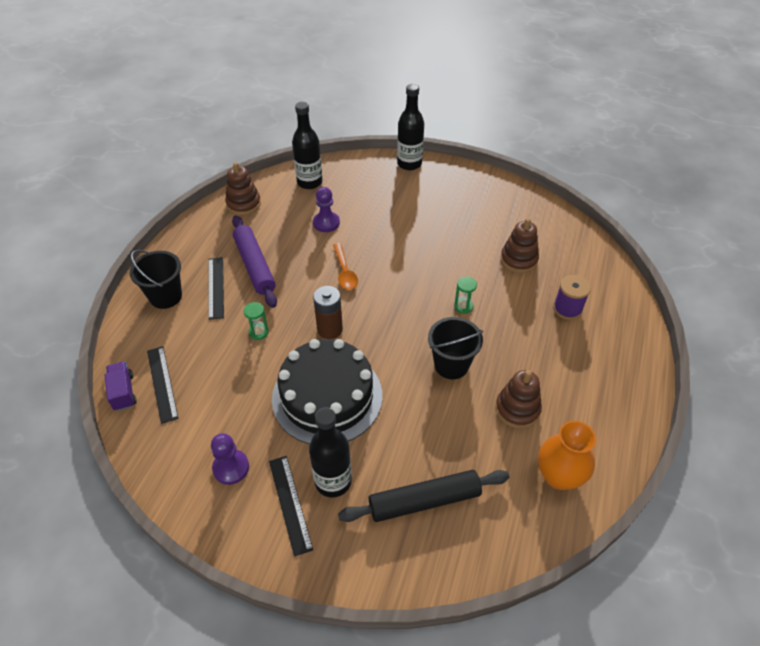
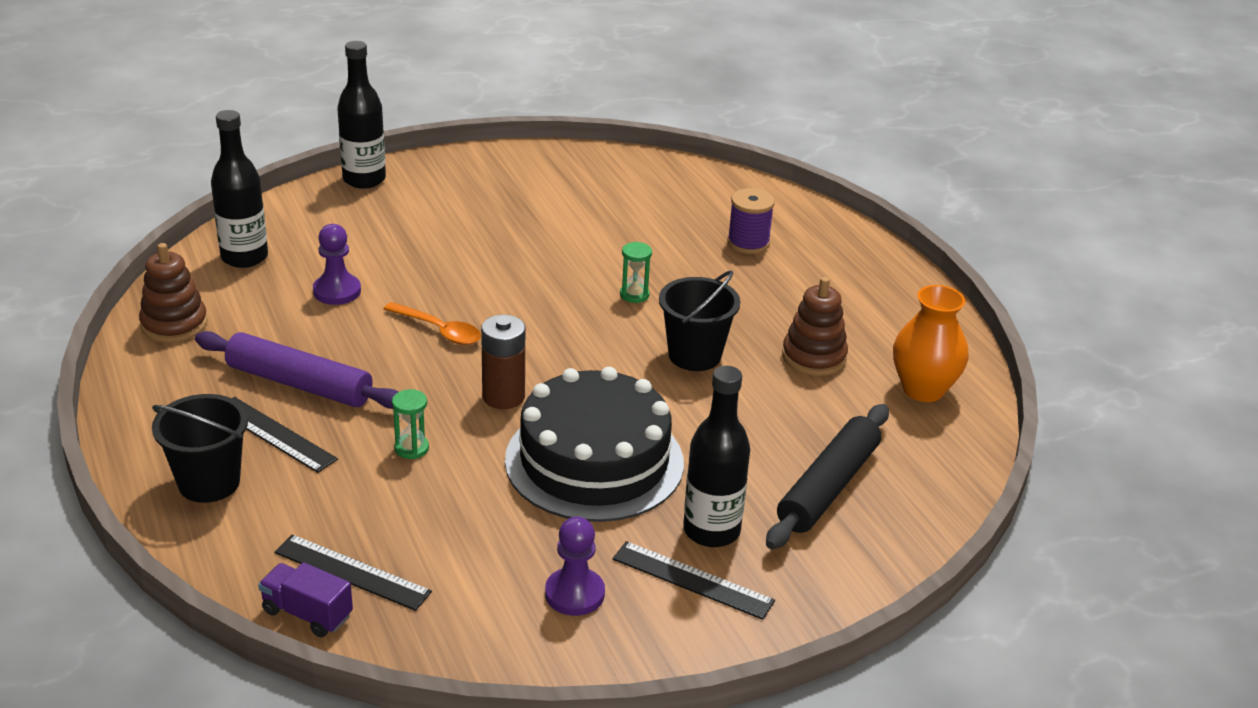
camera: 45 degrees left, 15 degrees down
brown stacking toy [500,218,539,273] -> none

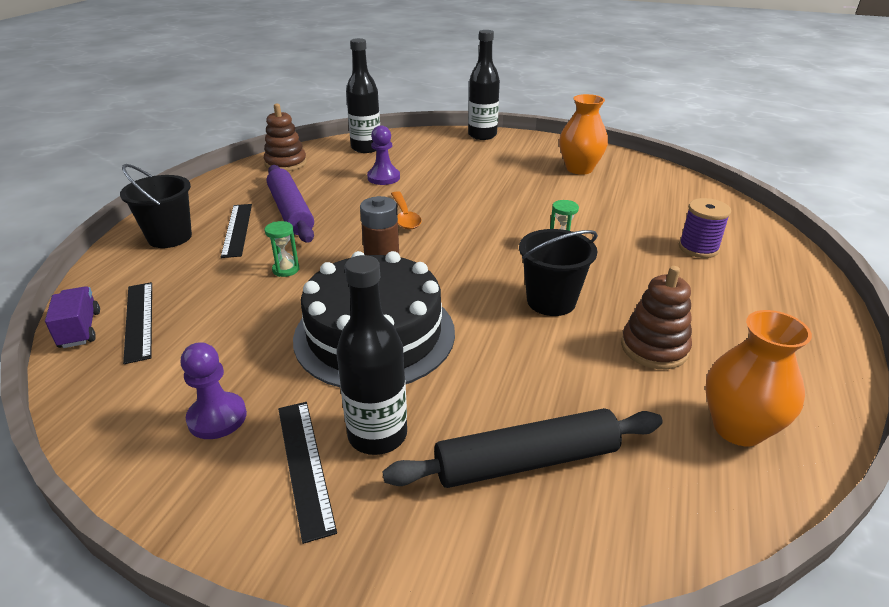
camera: 45 degrees right, 0 degrees up
none -> orange vase [559,94,608,175]

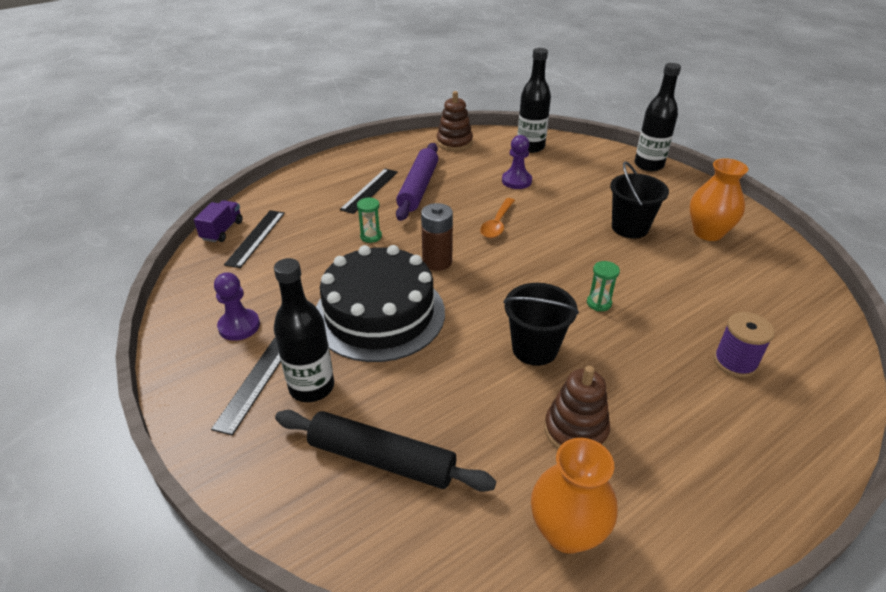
camera: 35 degrees right, 5 degrees up
black bucket [120,164,192,248] -> black bucket moved to [610,161,669,238]

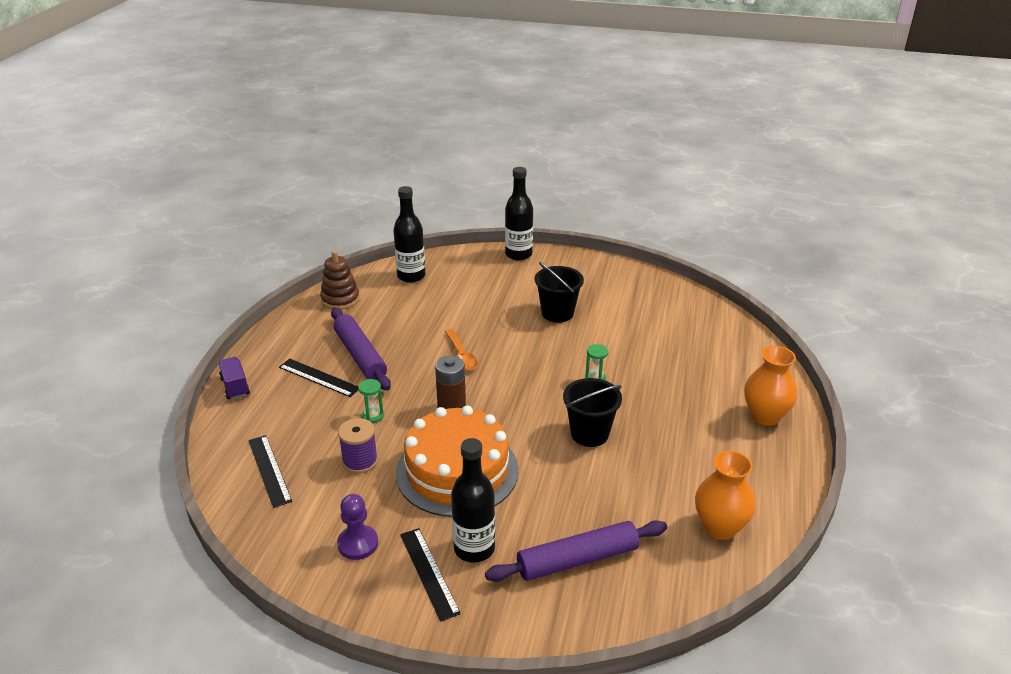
camera: 40 degrees left, 5 degrees down
purple truck [194,200,242,242] -> purple truck moved to [218,357,250,399]
black rolling pin [275,410,496,492] -> purple rolling pin [485,520,667,582]
black cake [316,245,445,362] -> orange cake [396,406,519,517]
black ruler [340,169,398,214] -> black ruler turned 45 degrees counterclockwise [279,359,358,397]
purple pawn [502,135,532,189] -> none
brown stacking toy [544,366,610,449] -> none
orange vase [689,158,748,241] -> orange vase moved to [744,346,798,426]
purple spool [714,312,775,378] -> purple spool moved to [338,418,378,474]

